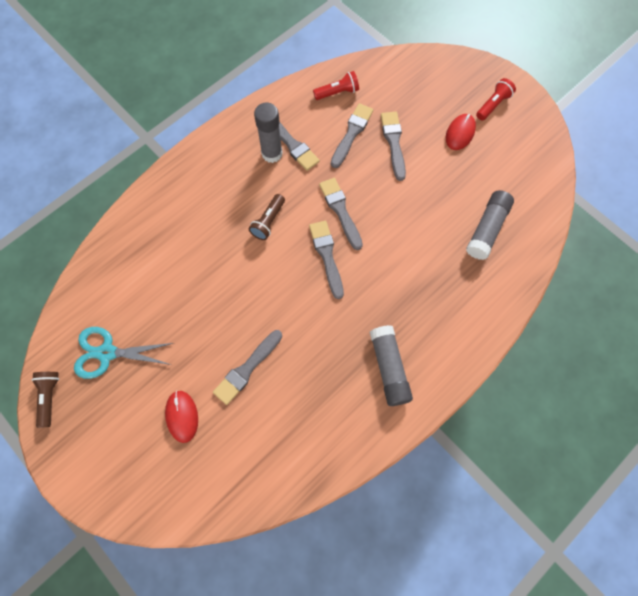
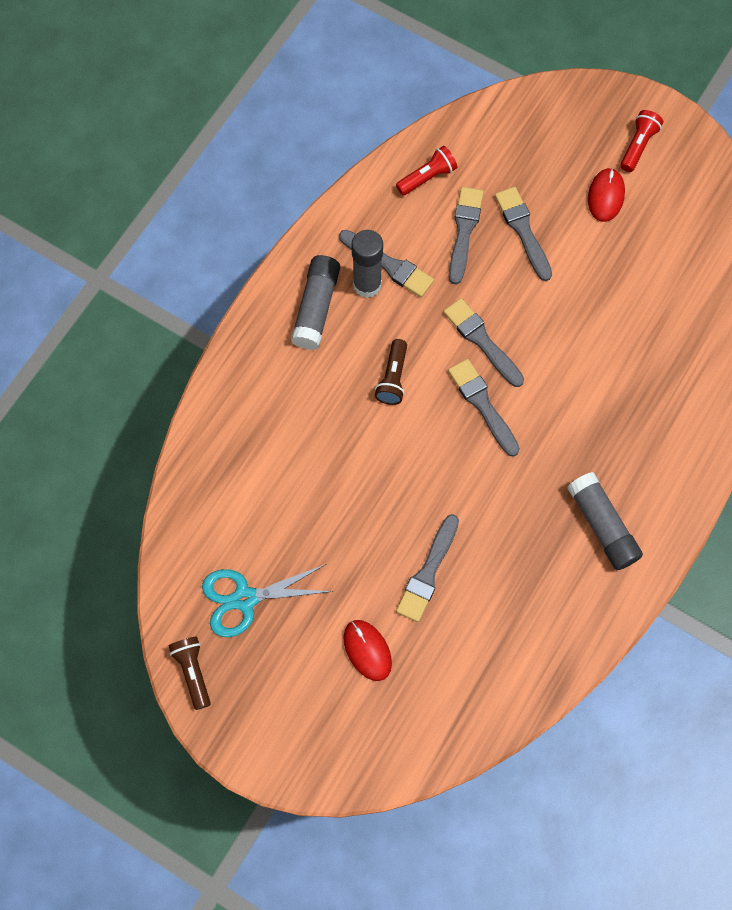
camera: 15 degrees left, 0 degrees up
grey glue stick [466,190,514,260] -> grey glue stick moved to [291,255,340,350]

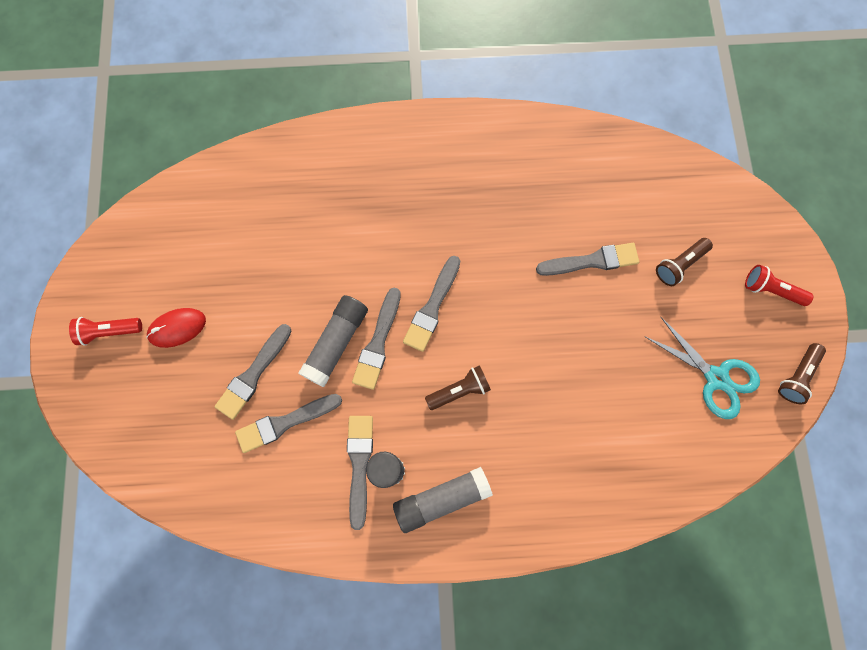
camera: 125 degrees left, 5 degrees up
red mouse [344,620,392,681] -> brown flashlight [656,238,713,286]
red flashlight [396,146,457,195] -> red flashlight moved to [745,265,814,306]
grey glue stick [567,472,643,570] -> grey glue stick moved to [299,295,368,387]

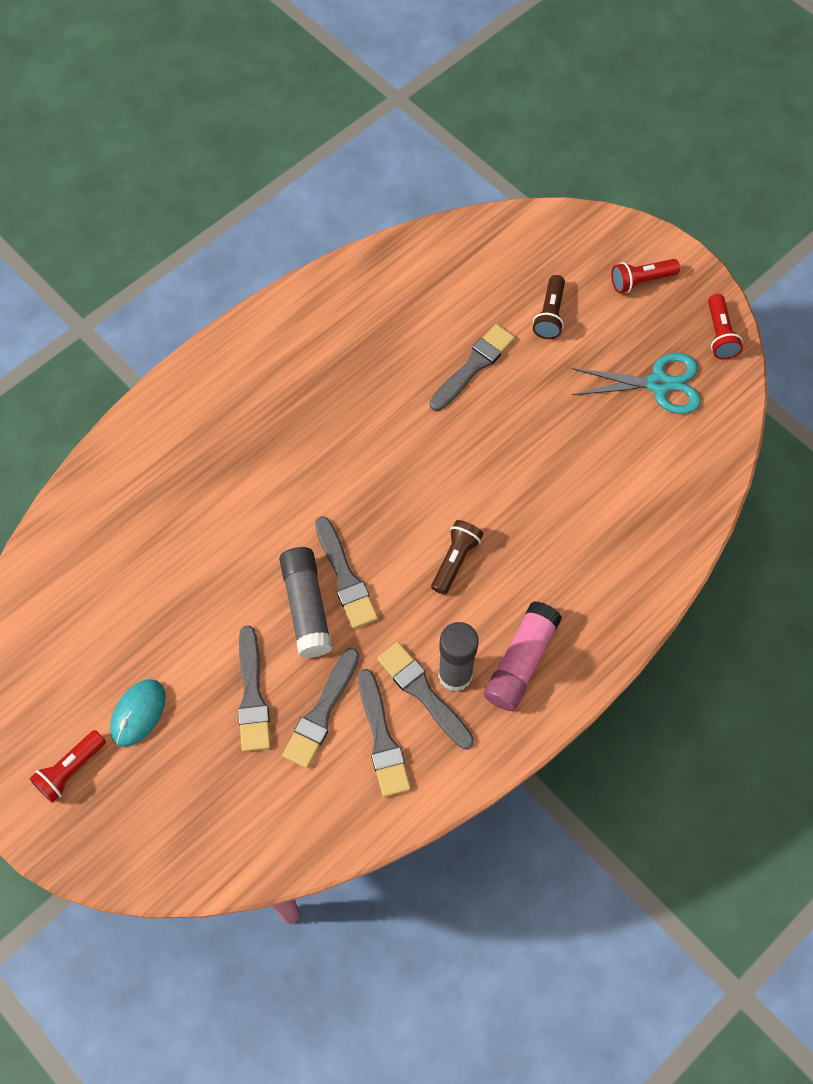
camera: 40 degrees left, 10 degrees down
red mouse [146,308,206,348] -> turquoise mouse [110,679,166,747]
grey glue stick [393,467,493,533] -> pink glue stick [484,601,562,711]
grey brush [403,256,460,352] -> grey brush moved to [358,669,411,797]
brown flashlight [778,343,826,404] -> red flashlight [708,294,743,360]

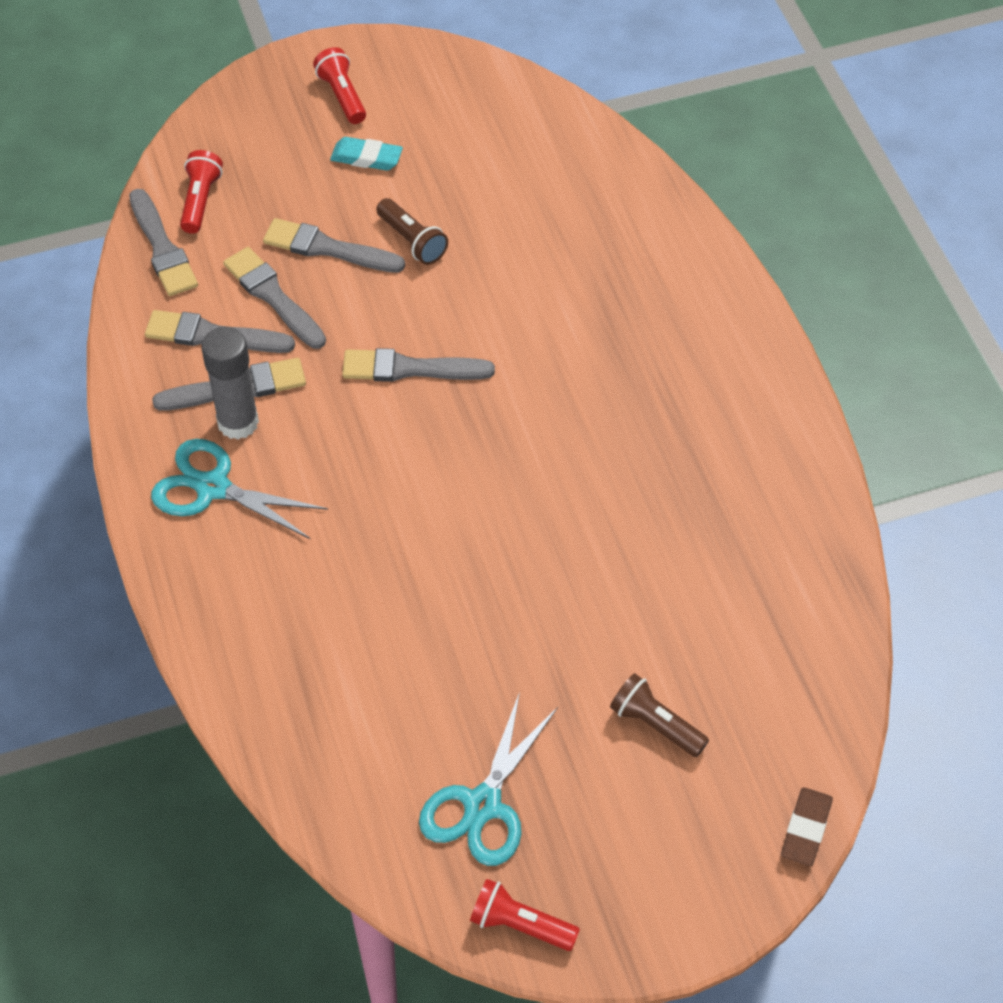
camera: 115 degrees right, 10 degrees down
turquoise mouse [110,679,166,747] -> turquoise eraser [330,137,403,171]
grey glue stick [279,547,332,658] -> none
grey brush [430,324,515,411] -> grey brush moved to [129,189,198,296]
brown flashlight [431,520,483,595] -> brown flashlight moved to [376,198,448,265]
pink glue stick [484,601,562,711] -> turquoise scissors [151,439,328,539]
red flashlight [611,259,680,293] -> red flashlight moved to [180,150,223,234]
none -> brown eraser [781,787,833,866]

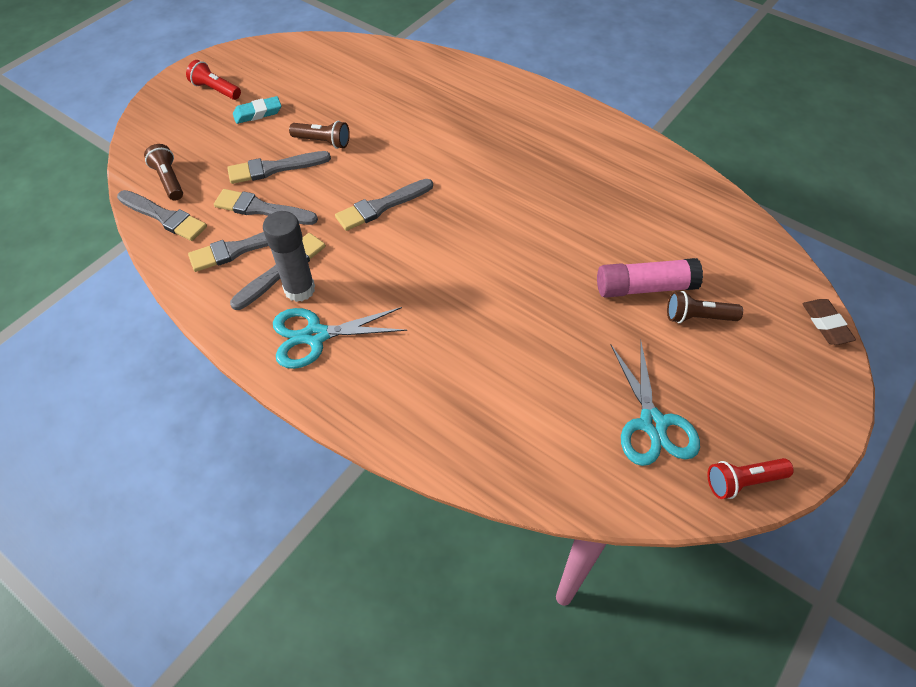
camera: 35 degrees left, 0 degrees up
red flashlight [180,150,223,234] -> brown flashlight [144,144,183,201]
none -> pink glue stick [597,258,703,298]

